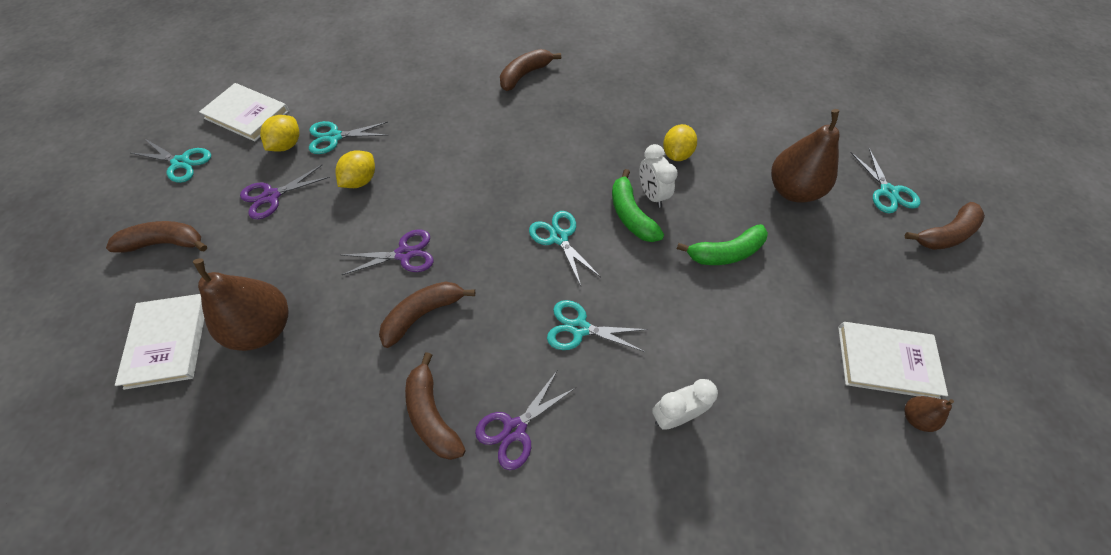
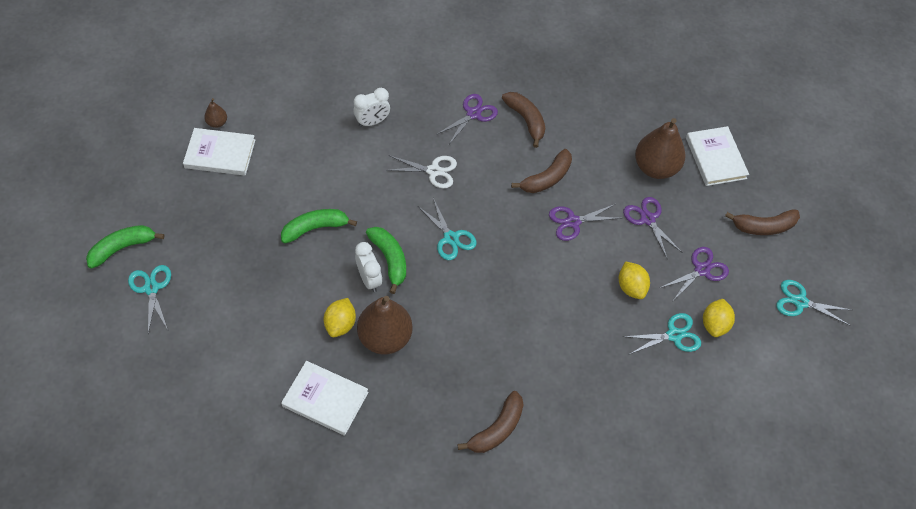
camera: 175 degrees right, 0 degrees up
white book [199,83,289,141] -> white book moved to [281,361,369,435]
yellow lemon [335,150,375,188] -> yellow lemon turned 45 degrees counterclockwise [619,261,650,299]
turquoise scissors [547,300,648,352] -> white scissors [385,156,457,188]
brown pear [771,109,840,202] -> brown pear moved to [357,296,413,355]
brown banana [905,202,985,250] -> green banana [86,225,164,269]
none -> purple scissors [623,197,683,258]

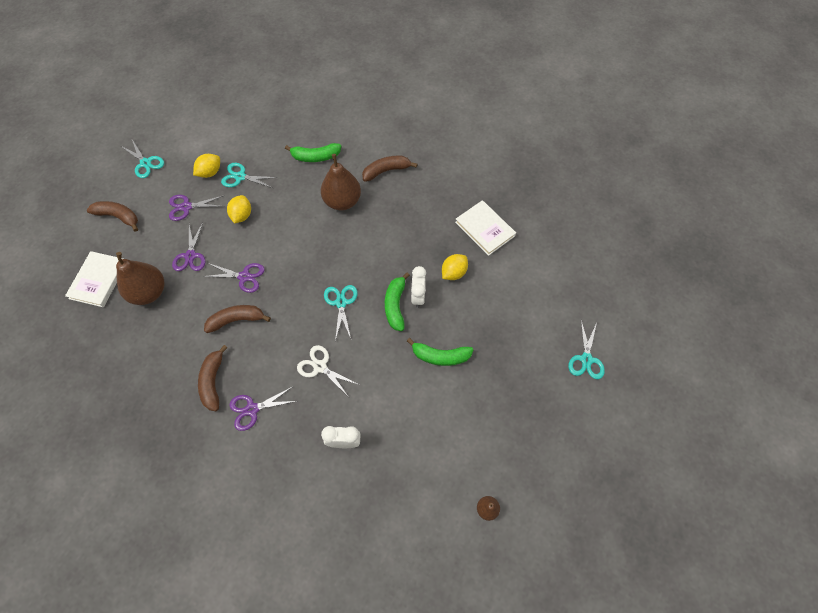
camera: 150 degrees left, 5 degrees up
green banana [86,225,164,269] -> green banana moved to [285,143,341,162]
white book [183,128,255,176] -> none
brown pear [357,296,413,355] -> brown pear moved to [321,154,361,210]

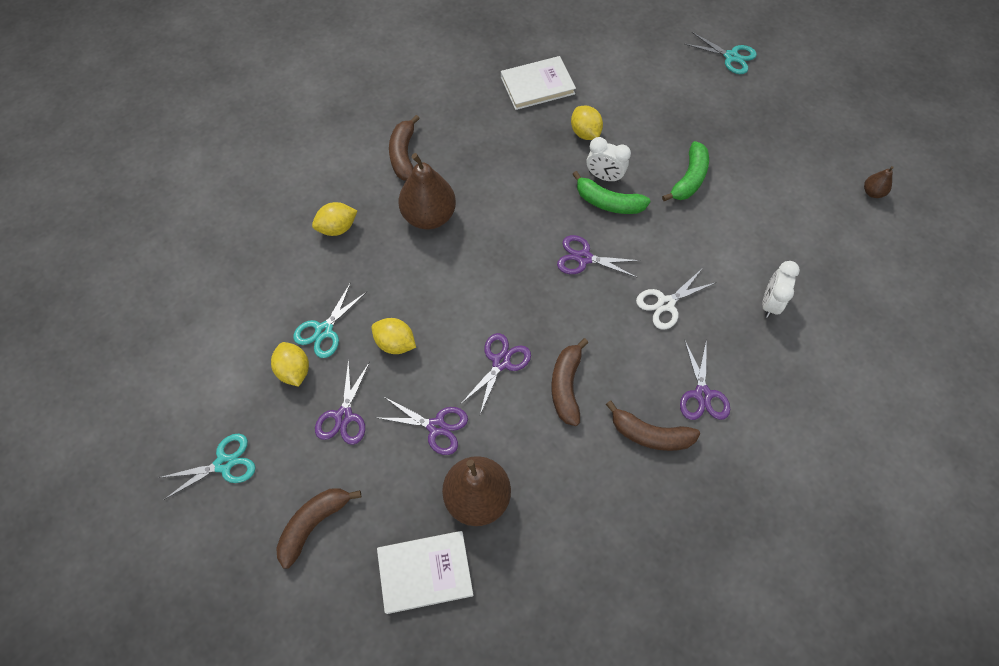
camera: 70 degrees left, 0 degrees up
white book [65,251,123,307] -> white book turned 45 degrees counterclockwise [377,531,474,614]
green banana [285,143,341,162] -> yellow lemon [312,202,357,236]
turquoise scissors [324,285,358,341] -> purple scissors [557,235,641,277]

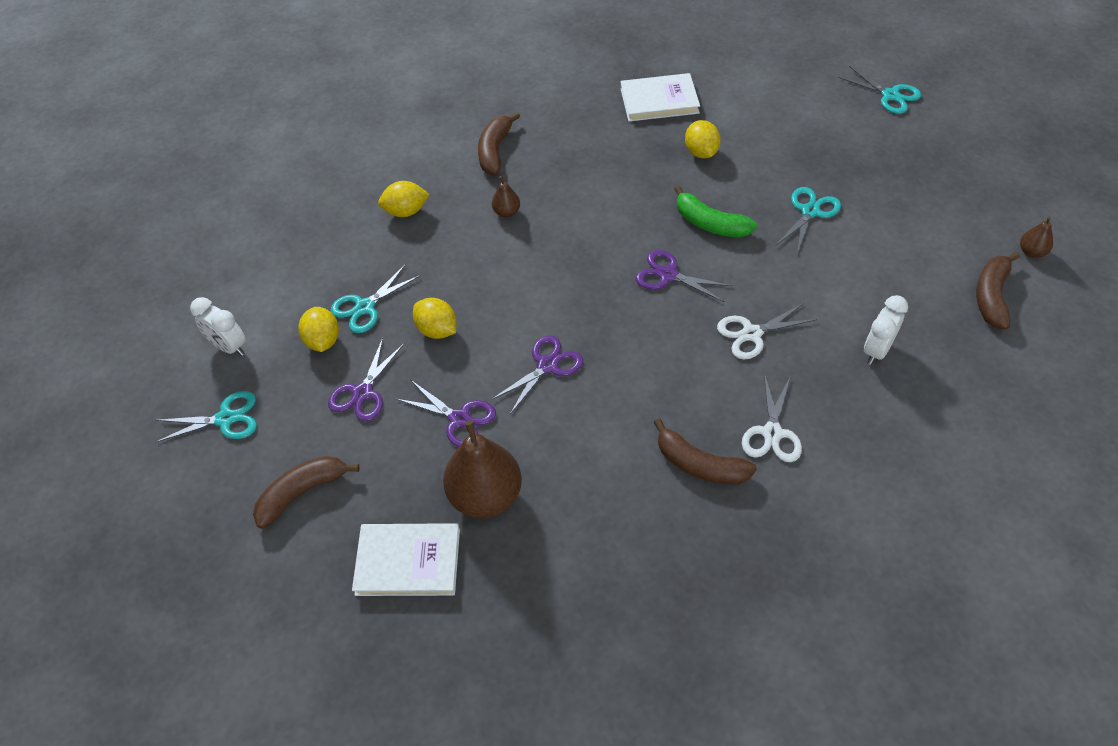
camera: 15 degrees right, 10 degrees down
brown pear [399,153,456,229] -> brown pear [492,176,520,218], size x0.46
brown banana [551,338,588,426] -> brown banana moved to [976,252,1019,330]
white clock [587,137,631,182] -> white clock moved to [190,297,246,356]
green banana [662,141,709,201] -> turquoise scissors [776,187,841,254]
purple scissors [680,339,730,420] -> white scissors [742,373,802,462]

